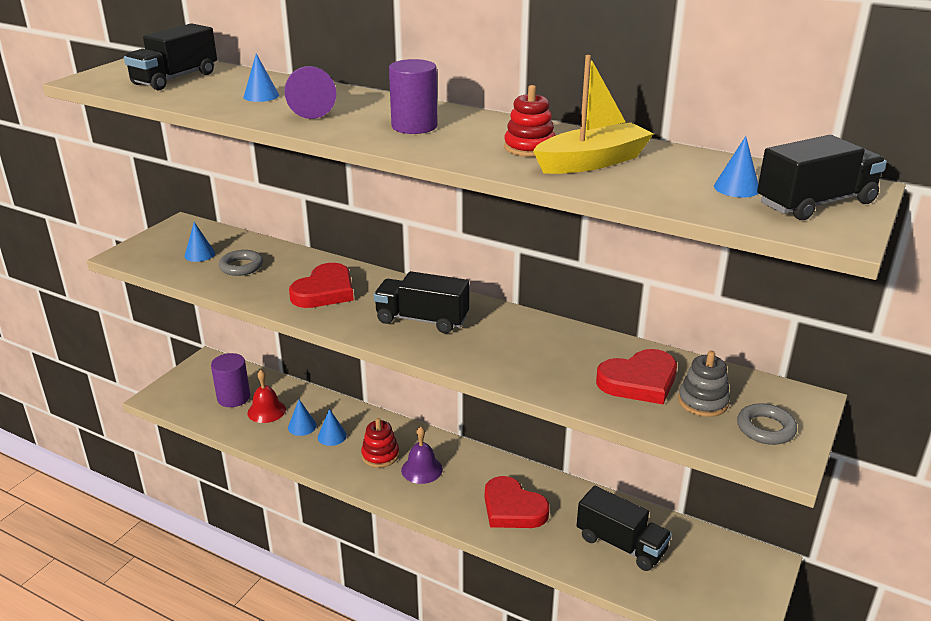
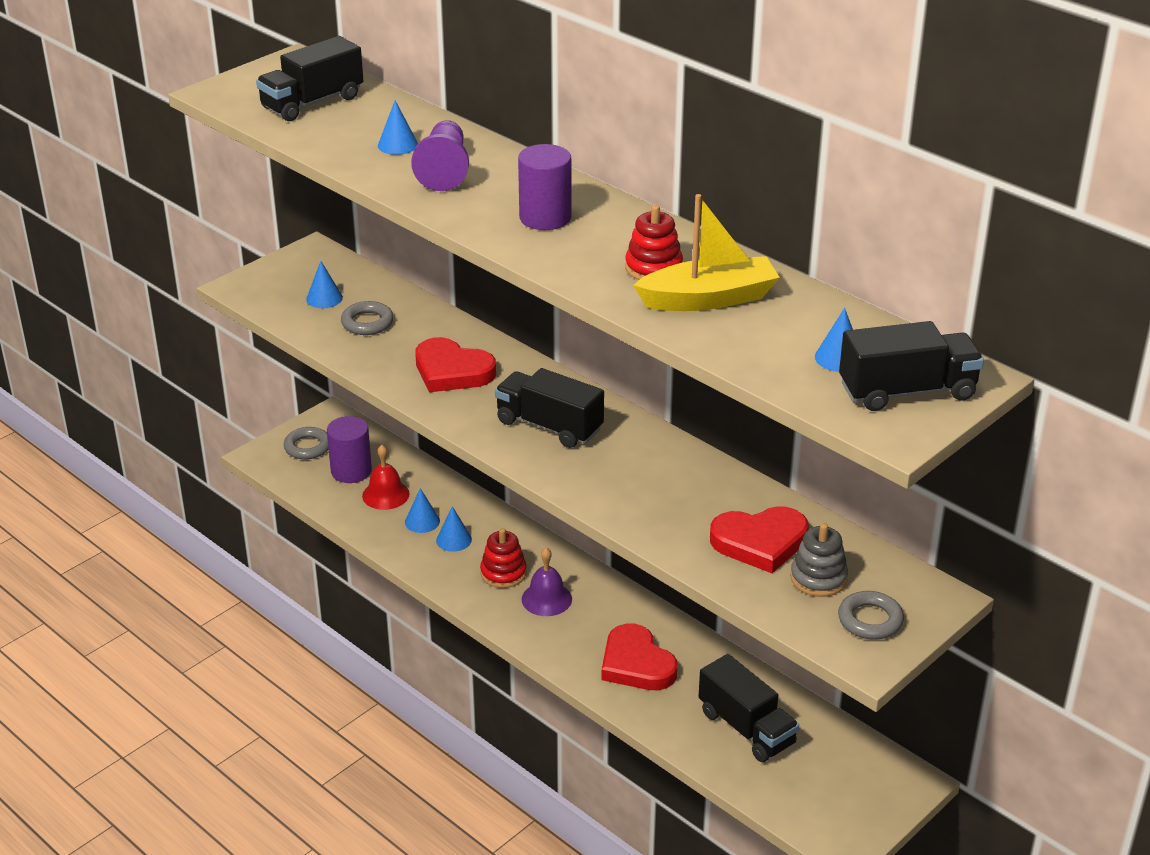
camera: 15 degrees right, 5 degrees up
red heart [289,263,354,308] -> red heart turned 75 degrees clockwise [415,337,496,392]
none -> grey ring [284,427,329,459]

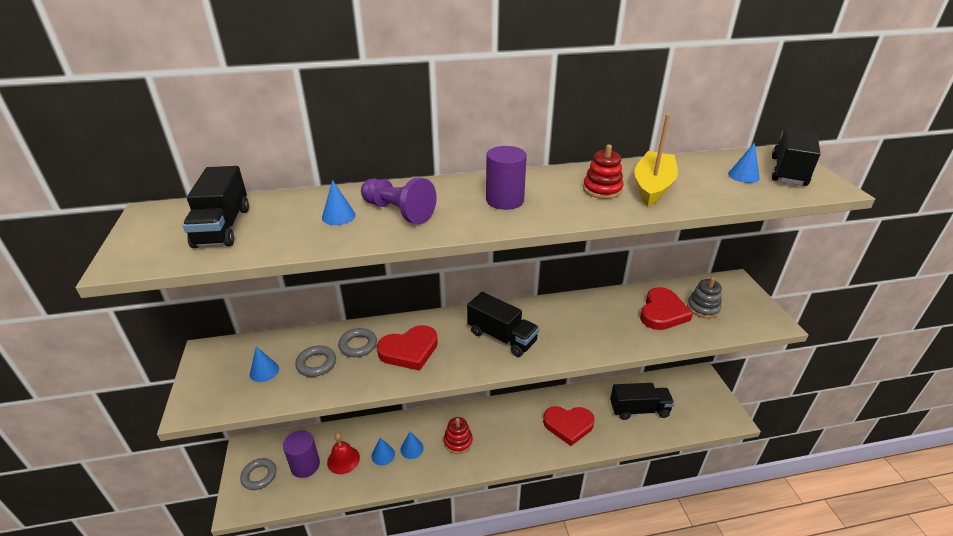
camera: 55 degrees left, 0 degrees up
black truck [495,368,604,448] -> black truck turned 120 degrees counterclockwise [467,292,539,357]
purple bell [522,548,572,616] -> none
grey ring [838,591,904,640] -> grey ring moved to [338,328,377,357]

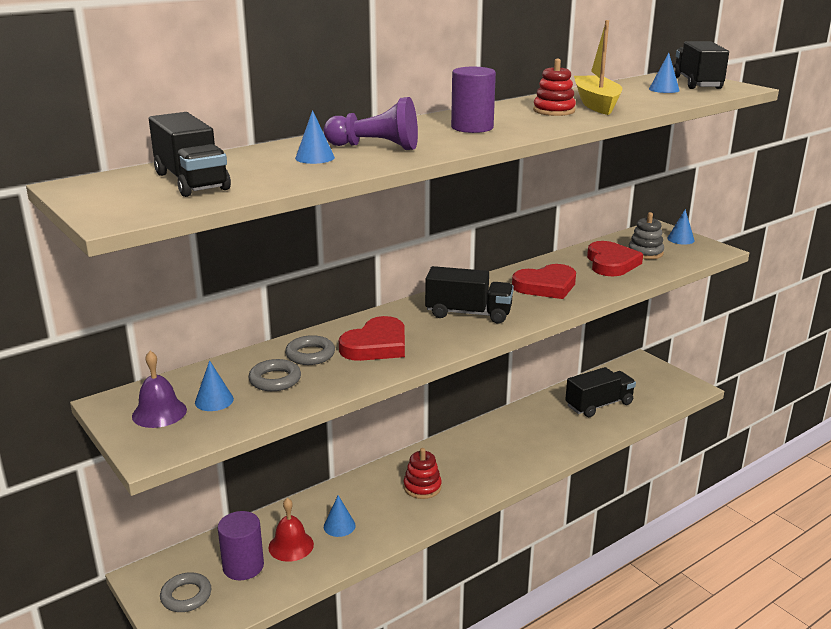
camera: 25 degrees left, 10 degrees down
blue cone [400,432,424,459] -> blue cone moved to [667,209,695,245]
red heart [543,406,595,446] -> red heart moved to [512,264,576,299]
none -> purple bell [132,351,187,428]

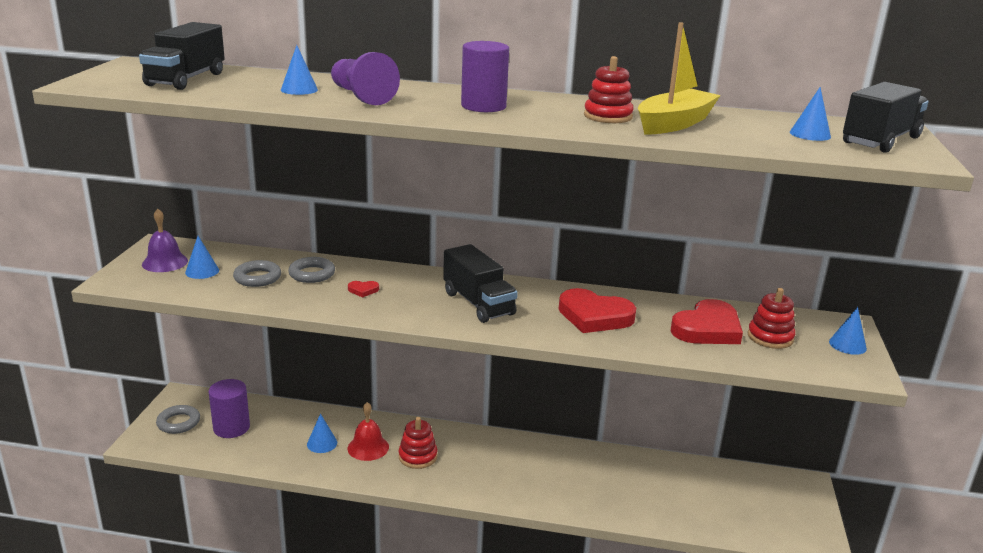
camera: 45 degrees right, 0 degrees up
red bell [268,498,314,562] -> red bell moved to [347,402,389,461]
red heart [339,316,405,361] -> red heart [348,281,379,298], size x0.41
black truck [565,367,636,417] -> none
grey stacking toy [629,212,664,259] -> red stacking toy [748,288,795,349]

